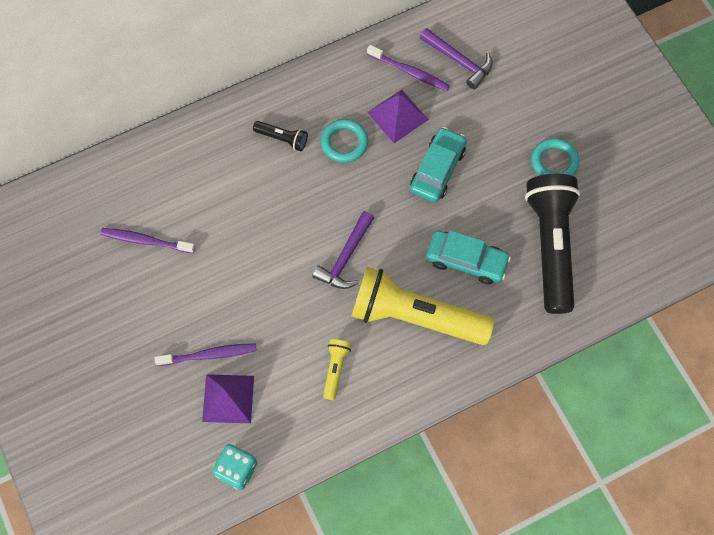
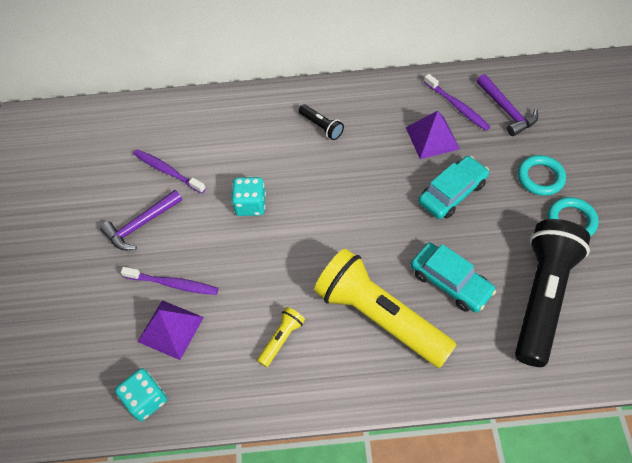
camera: 25 degrees right, 10 degrees down
purple hammer [312,211,374,289] -> purple hammer moved to [100,190,182,250]
turquoise ring [321,119,368,163] -> turquoise ring moved to [518,155,566,196]
none -> turquoise dice [231,177,266,216]

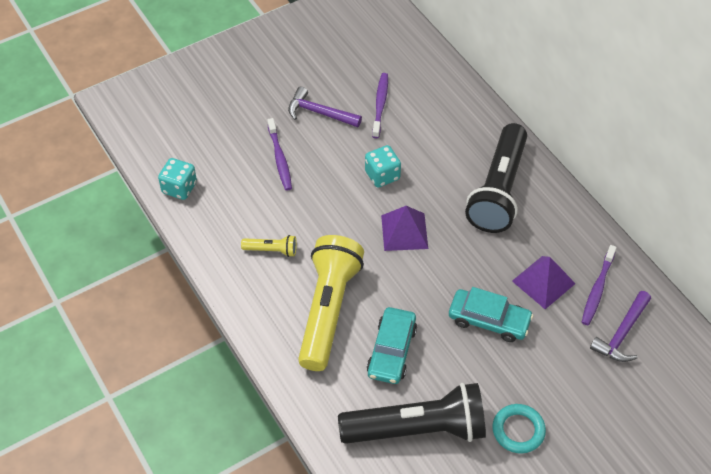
camera: 60 degrees right, 5 degrees down
purple pyramid [138,300,204,360] -> purple pyramid moved to [381,206,428,251]
black flashlight [298,104,344,140] -> black flashlight [465,123,527,233], size x2.37
turquoise ring [518,155,566,196] -> none

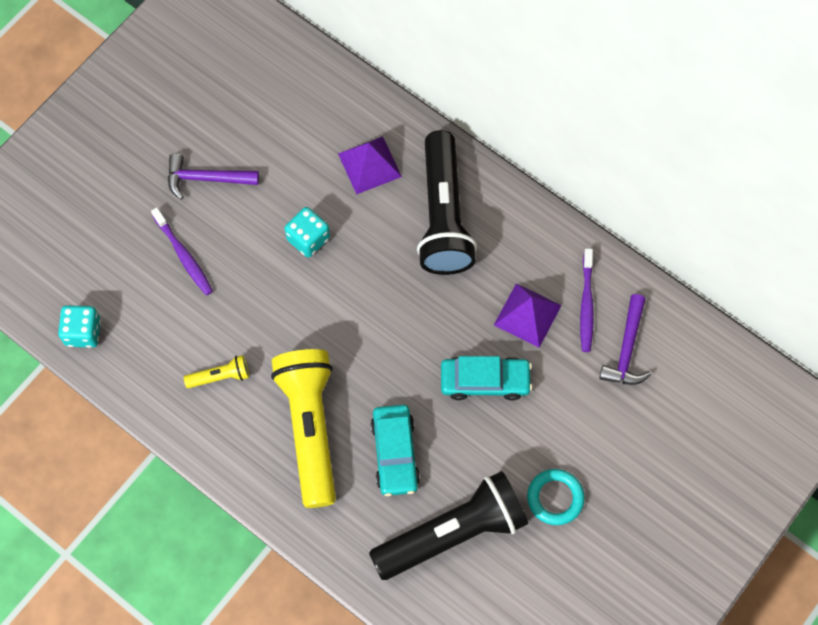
camera: 20 degrees left, 15 degrees up
purple toothbrush [372,73,388,138] -> none
purple pyramid [381,206,428,251] -> purple pyramid moved to [338,137,402,194]

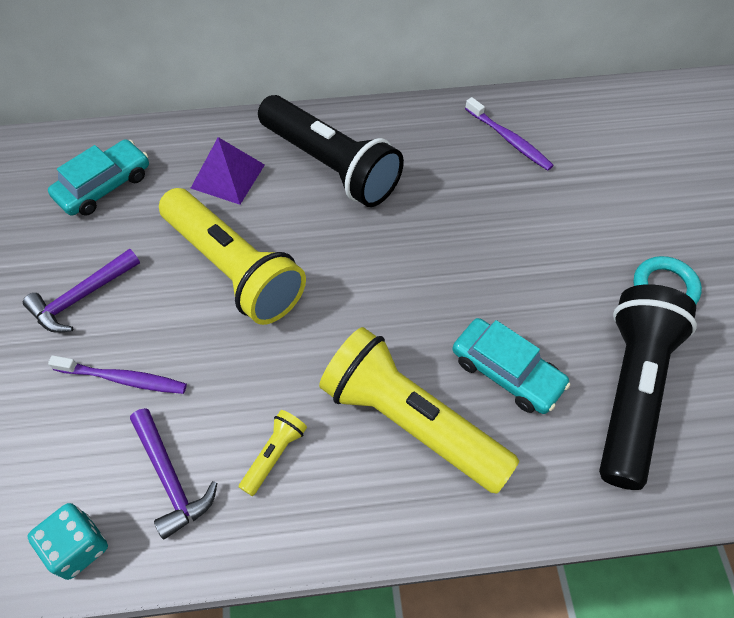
camera: 45 degrees left, 10 degrees down
turquoise dice [285,207,330,258] -> yellow flashlight [159,188,306,325]
turquoise car [441,356,532,401] -> turquoise car moved to [48,139,149,216]
purple pyramid [494,283,562,348] -> none
purple hammer [599,294,651,385] -> purple hammer moved to [130,408,217,540]

